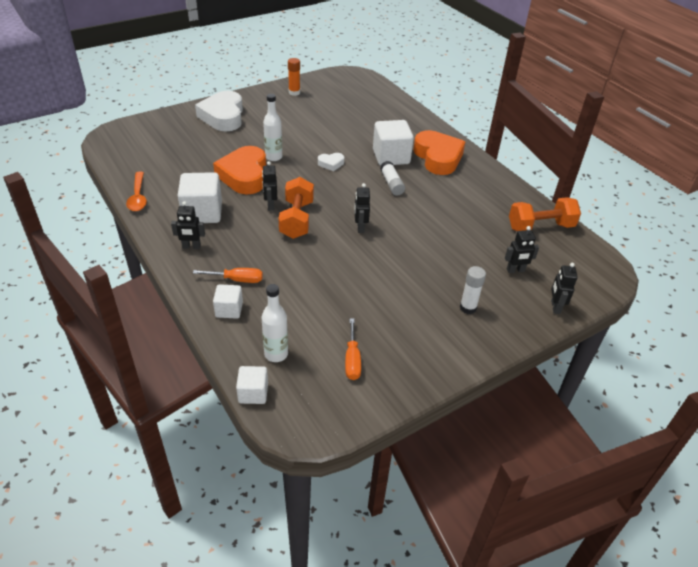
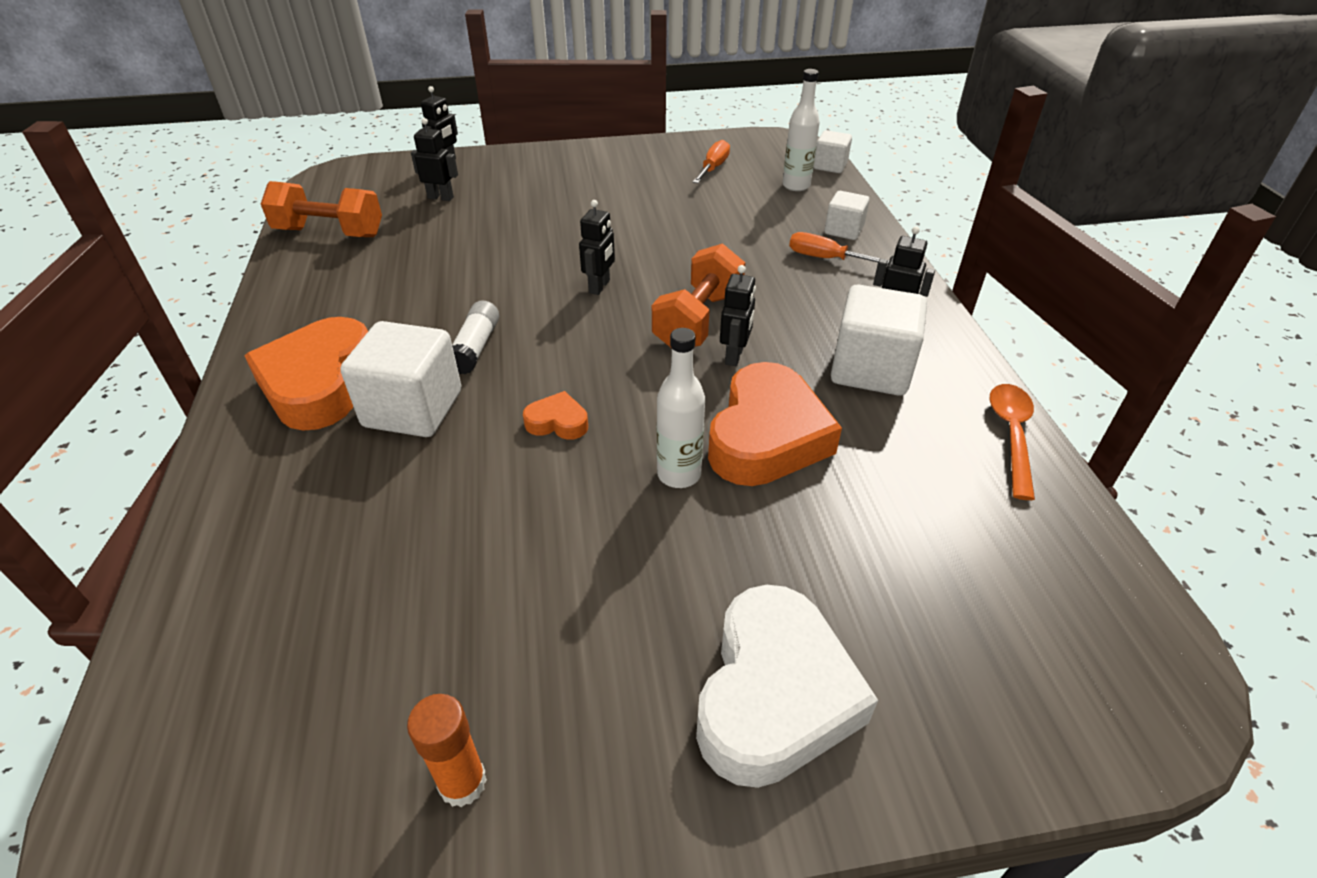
camera: 155 degrees left, 0 degrees up
white heart [318,153,344,171] -> orange heart [523,391,588,440]
white glue stick [460,266,486,314] -> none

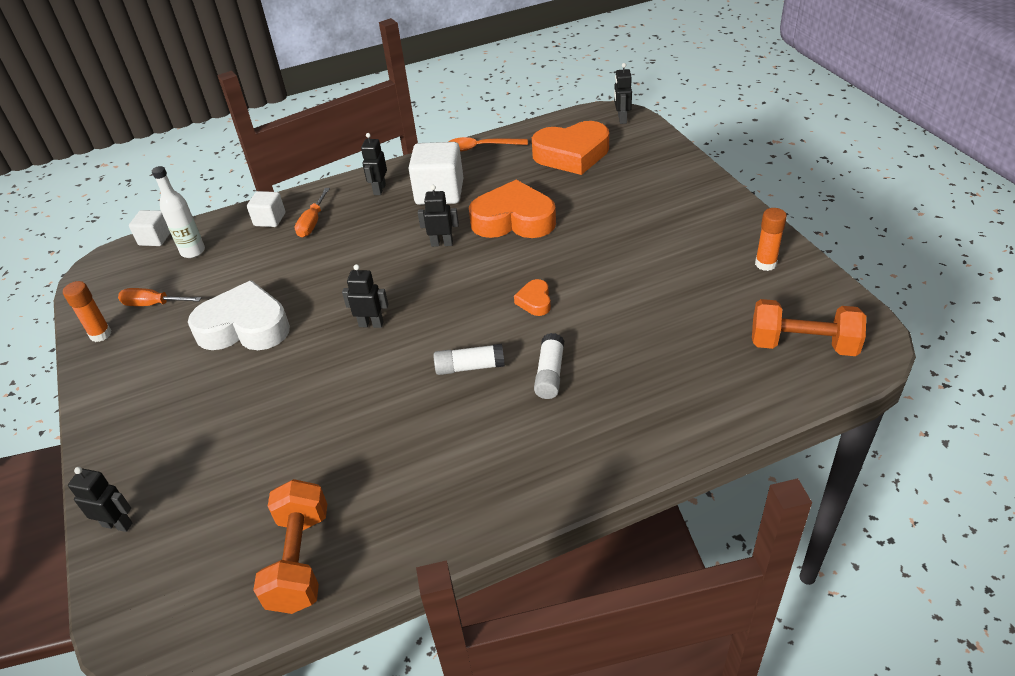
camera: 100 degrees left, 0 degrees up
orange heart [244,317,368,431] -> orange heart moved to [532,121,609,175]
white cube [340,321,461,437] -> white glue stick [534,333,565,399]
black robot [411,118,458,201] -> black robot moved to [614,63,632,124]
orange dumbbell [652,243,745,347] -> orange dumbbell moved to [752,299,866,356]
white bottle [657,328,705,488] -> none
white heart [696,585,878,788] -> white heart moved to [188,280,290,350]
none -> orange glue stick [63,281,112,342]

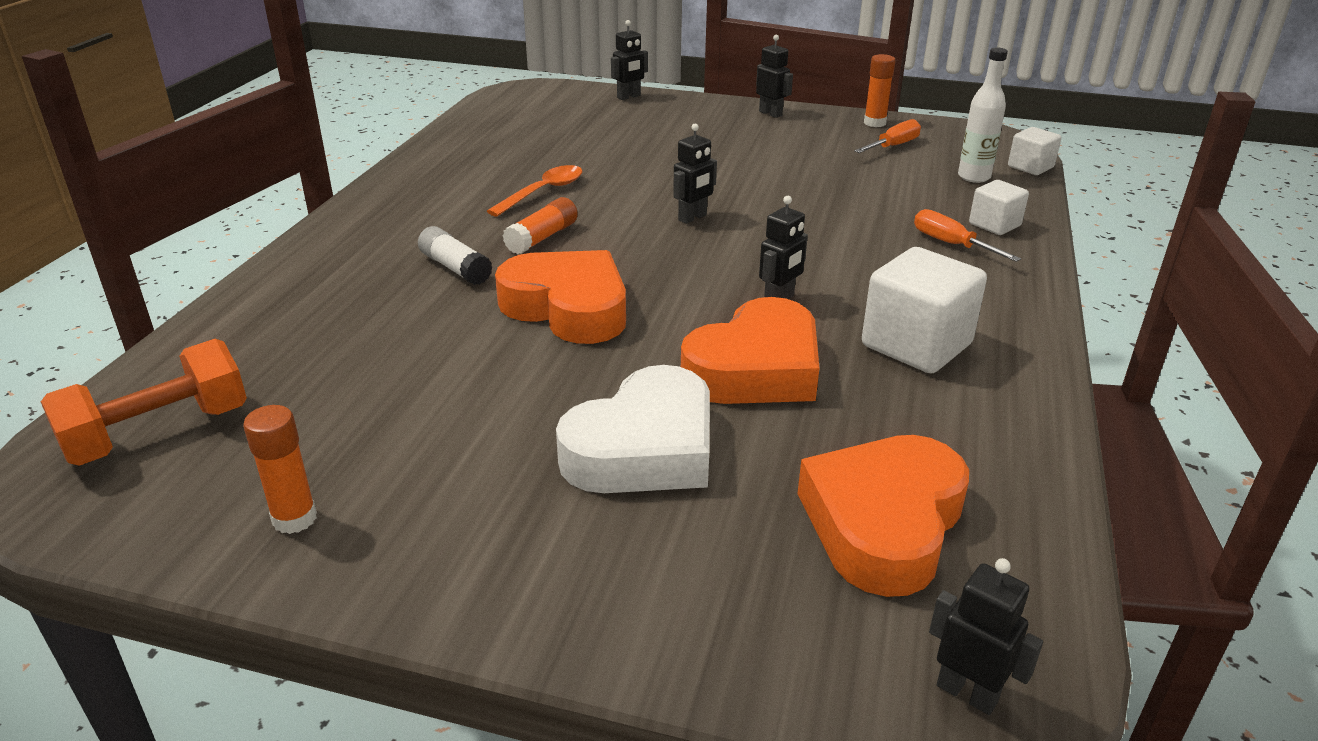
camera: 125 degrees right, 10 degrees down
white heart [188,280,290,350] -> white heart moved to [556,365,710,493]
orange dumbbell [253,479,327,614] -> none
black robot [361,133,387,195] -> black robot moved to [756,34,793,118]
white glue stick [434,344,505,375] -> orange glue stick [502,197,578,254]
orange spoon [448,137,528,151] -> orange spoon moved to [487,165,583,217]
orange heart [514,279,551,316] -> orange heart [495,250,626,344], size x2.21

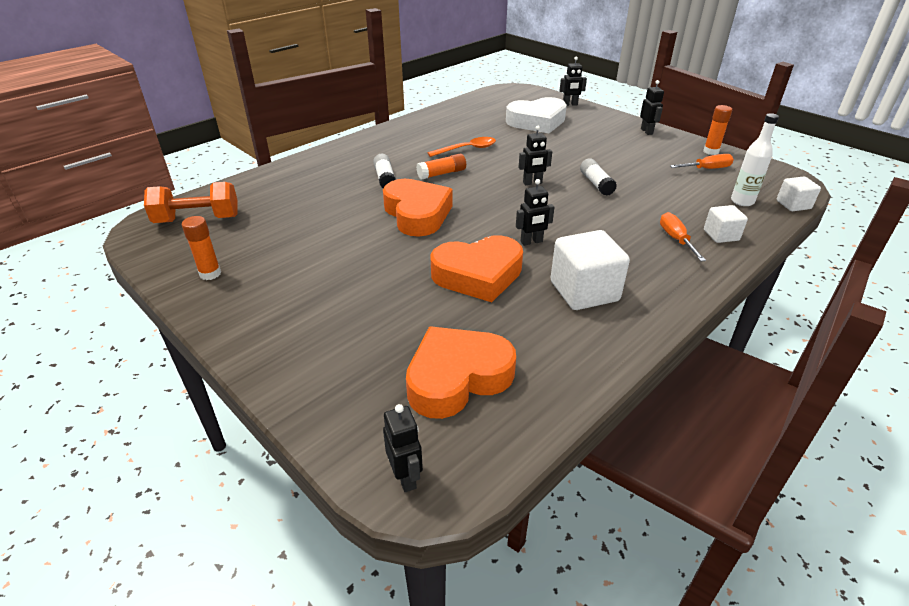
camera: 30 degrees right, 5 degrees up
white heart [556,365,710,493] -> white heart moved to [506,97,567,133]
none -> white glue stick [580,158,617,196]

